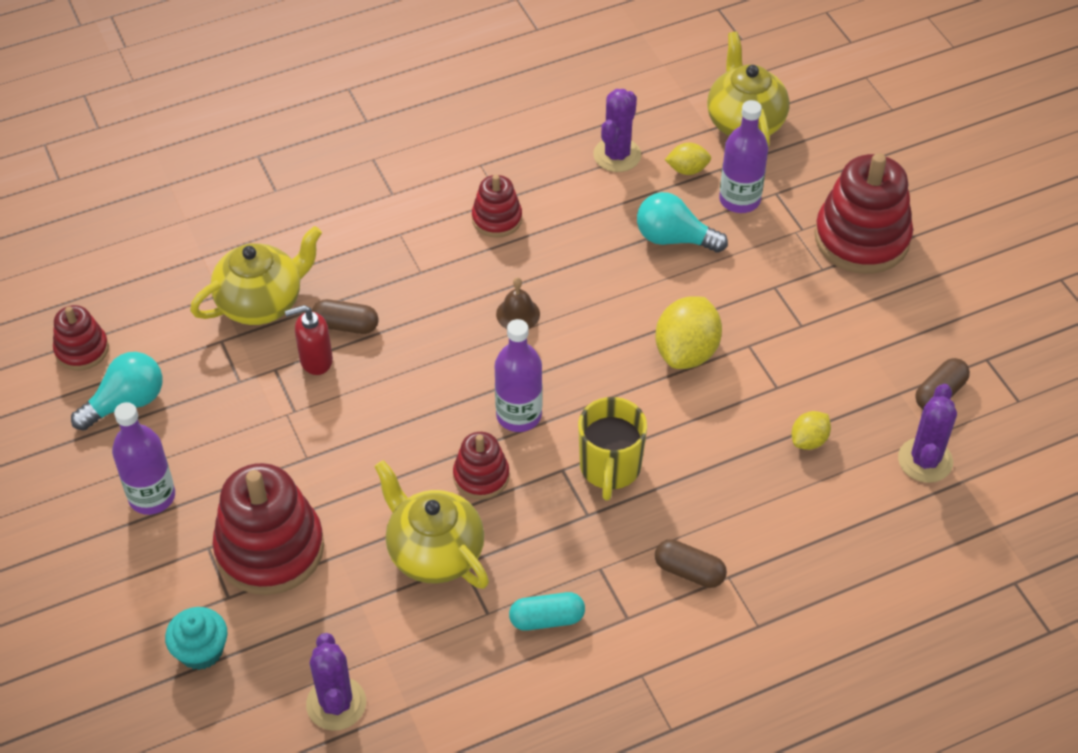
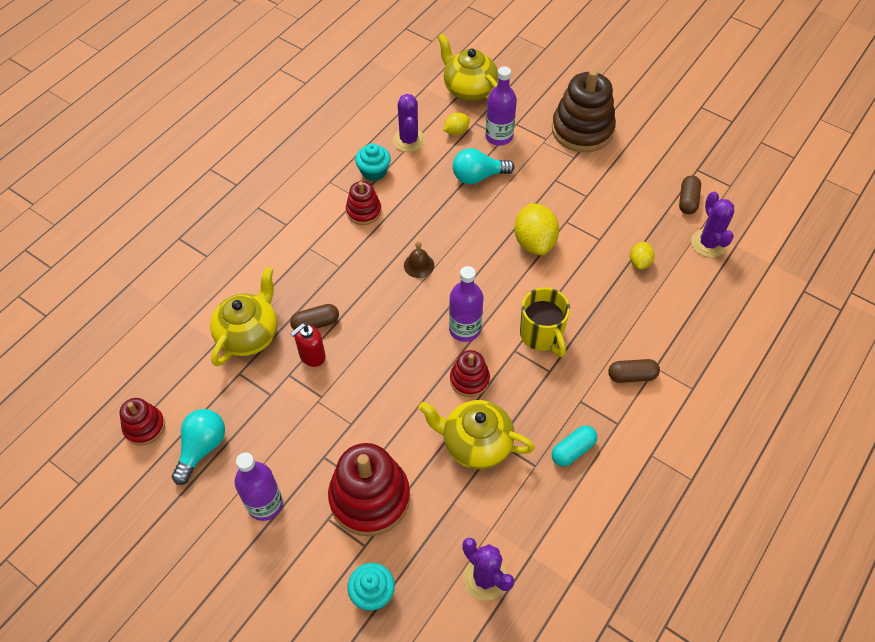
camera: 30 degrees left, 5 degrees up
red stacking toy [814,153,913,274] -> brown stacking toy [552,69,616,152]
none -> turquoise cupcake [355,143,391,181]

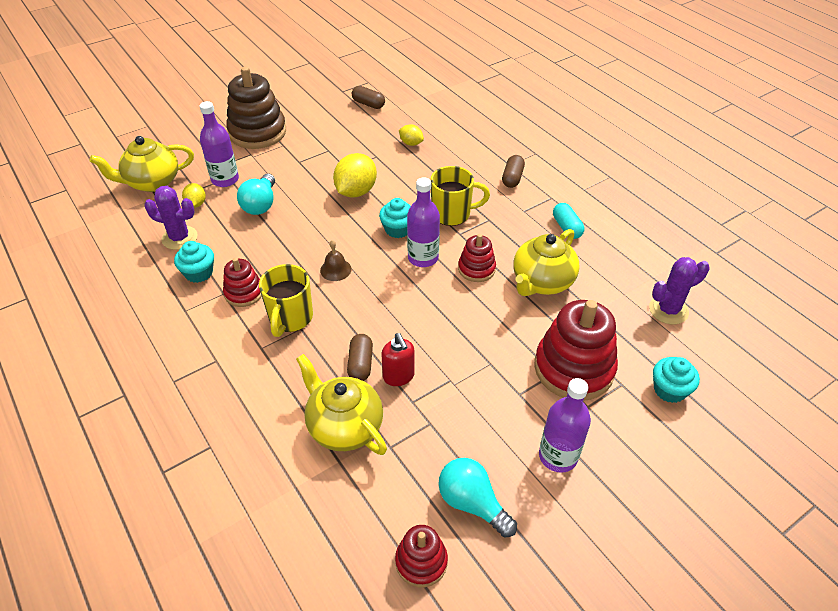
camera: 70 degrees left, 10 degrees down
yellow lemon [514,203,559,255] -> yellow lemon turned 75 degrees counterclockwise [333,153,377,198]
purple cactus [691,191,734,258] -> none
none -> yellow mug [259,264,313,337]
none -> turquoise cupcake [379,198,411,238]

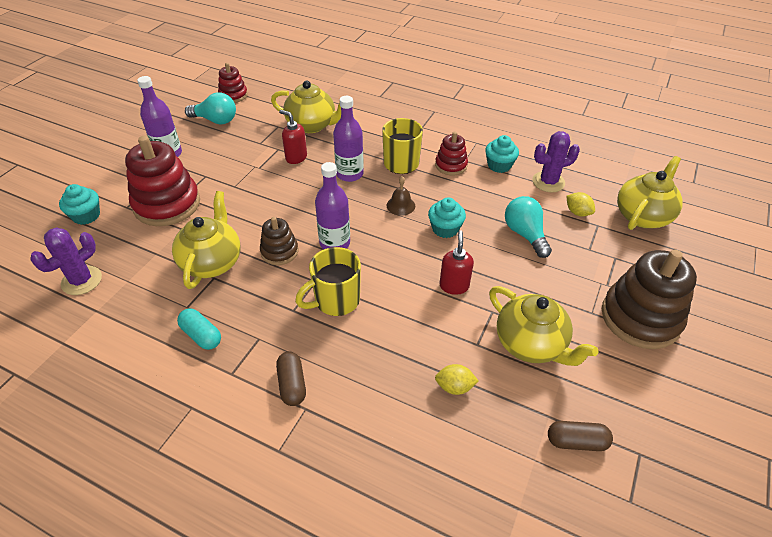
camera: 150 degrees right, 0 degrees up
purple bottle [200,101,239,187] -> purple bottle moved to [333,96,364,182]
yellow lemon [333,153,377,198] -> red soap dispenser [439,230,474,295]
brown capsule [347,334,373,381] -> none
turquoise cupcake [379,198,411,238] -> turquoise cupcake moved to [428,197,466,238]
red stacking toy [458,234,496,282] -> brown stacking toy [260,217,298,265]
none -> yellow teapot [489,286,598,366]

